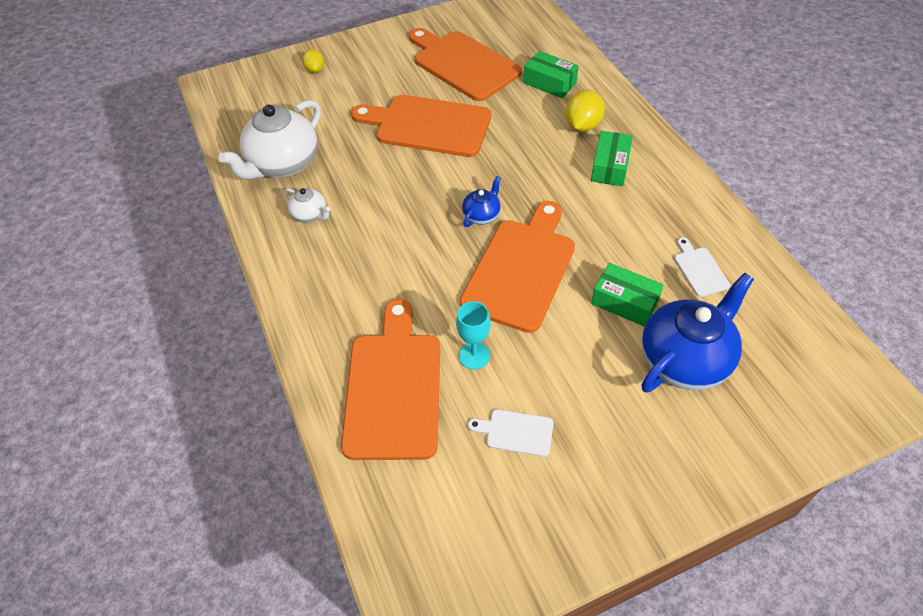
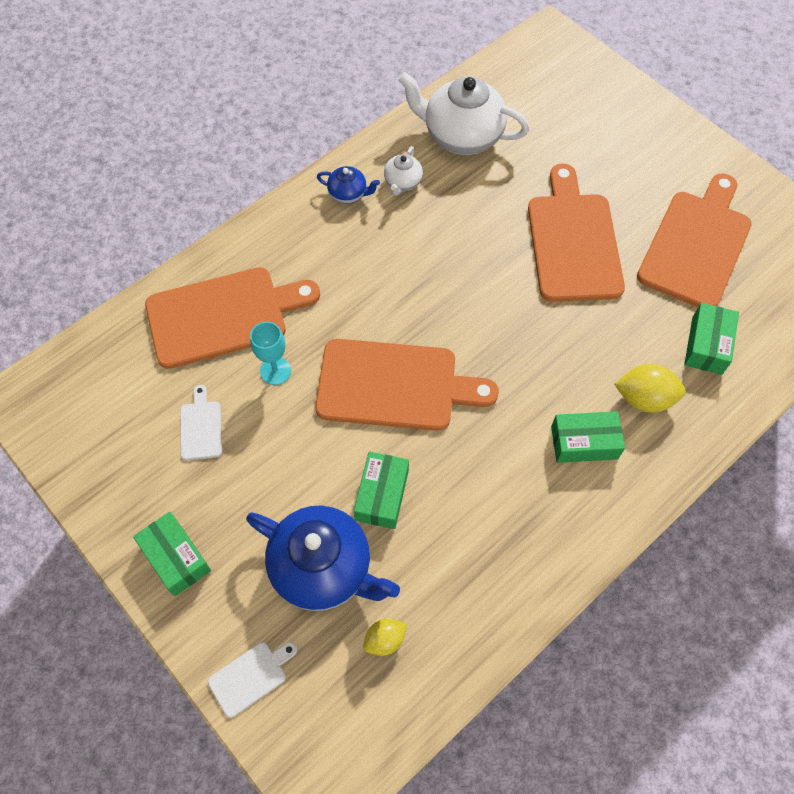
camera: 70 degrees right, 10 degrees up
yellow lemon [302,49,324,73] -> yellow lemon moved to [363,619,407,656]
blue teapot [462,176,501,227] -> blue teapot moved to [317,166,380,203]
white cutting board [674,237,730,297] -> white cutting board moved to [208,642,297,718]
none -> green box [133,512,211,596]

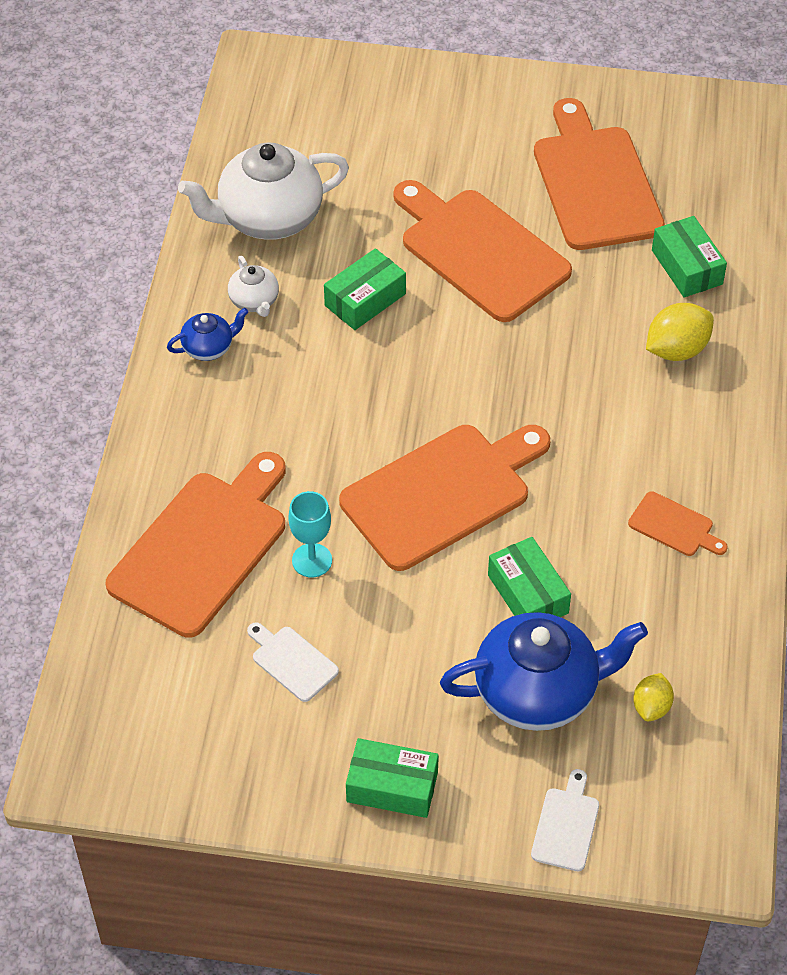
camera: 40 degrees left, 10 degrees down
green box [551,411,625,463] -> green box moved to [324,248,406,330]
none -> orange cutting board [628,491,728,556]

